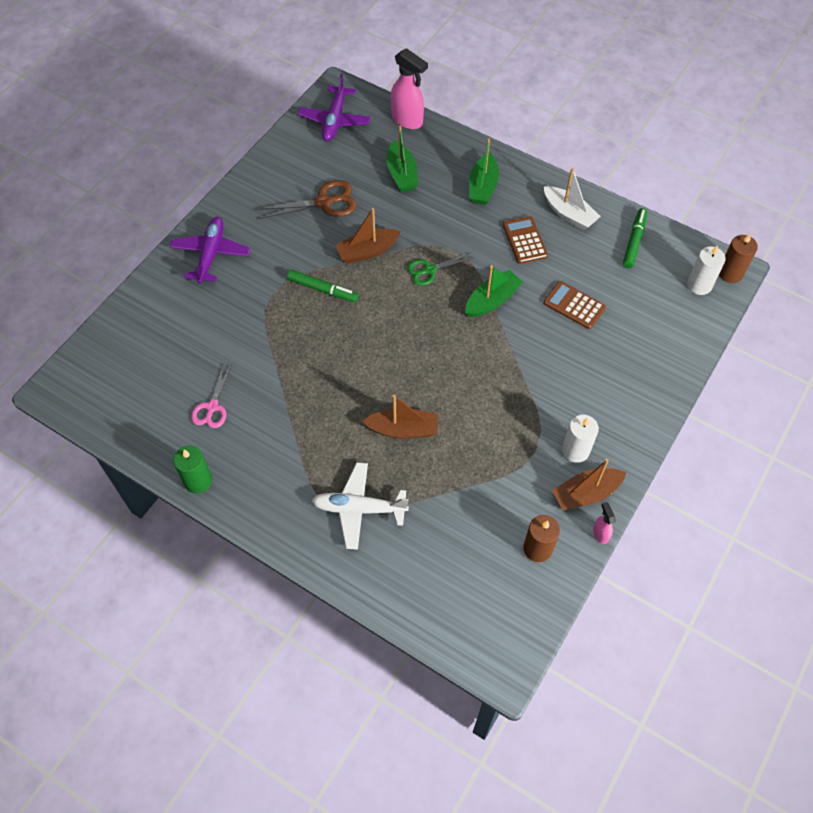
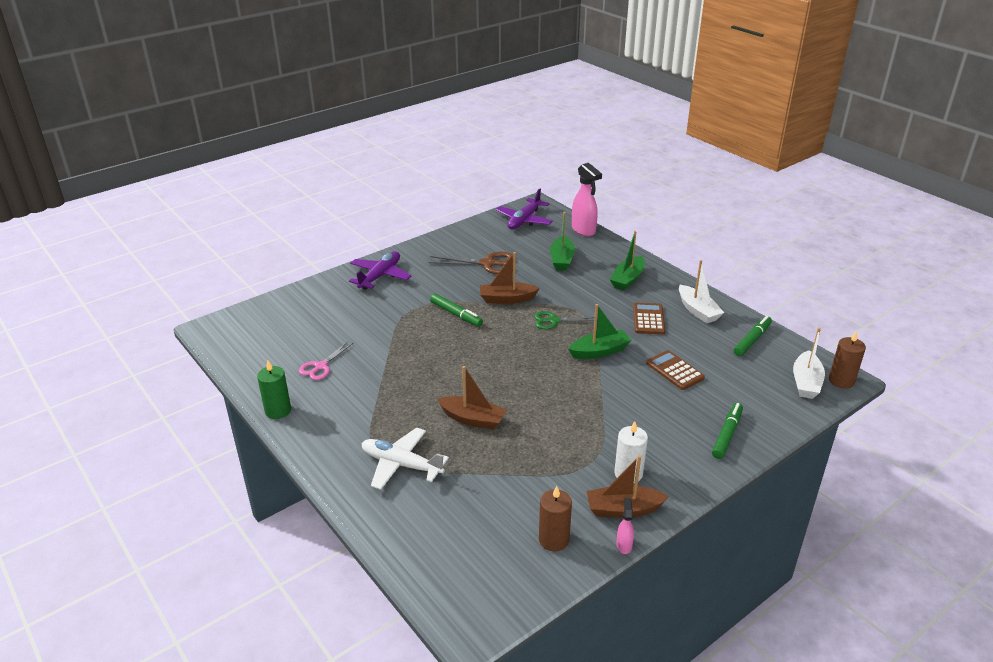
camera: 20 degrees right, 25 degrees down
white candle [687,245,726,295] -> white boat [793,328,825,399]
none -> green marker [712,403,743,459]

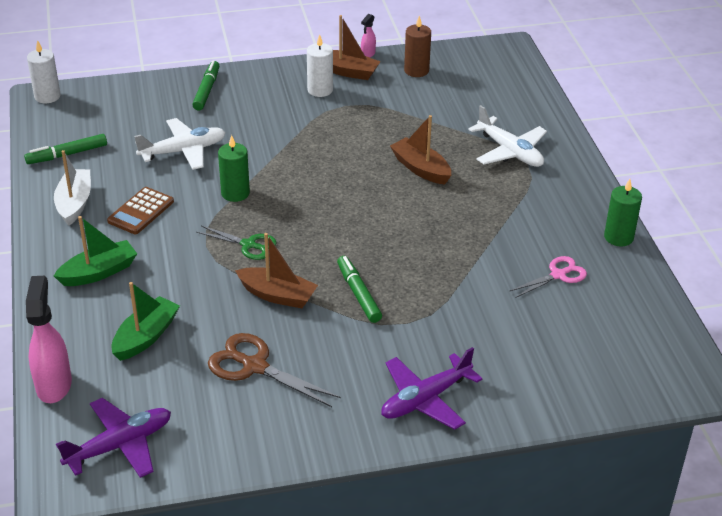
camera: 155 degrees left, 5 degrees up
green boat [568,304,631,359] -> green candle [218,135,250,202]
brown calculator [646,350,705,390] -> white plane [134,118,226,170]
green marker [712,403,743,459] -> green marker turned 135 degrees clockwise [192,60,219,111]
white boat [793,328,825,399] -> none
brown candle [829,330,866,389] -> white candle [27,40,61,103]

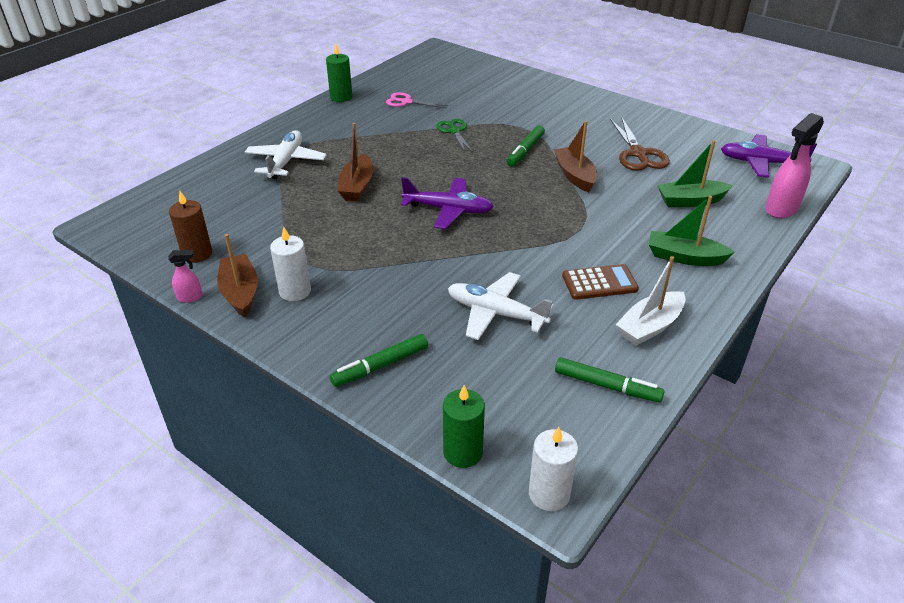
camera: 130 degrees left, 0 degrees up
green scissors [196,226,277,260] -> green scissors moved to [436,119,473,152]
green candle [218,135,250,202] -> green candle moved to [443,385,485,468]
purple plane [381,347,482,430] -> purple plane moved to [401,177,494,229]

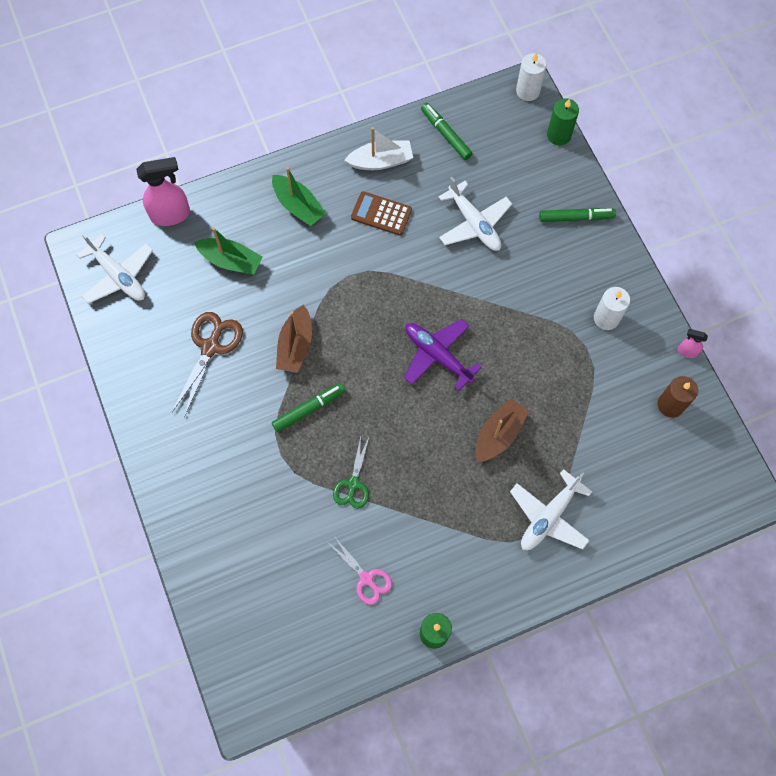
camera: 150 degrees left, 30 degrees up
brown boat [217,234,258,317] -> none
purple plane [721,134,817,178] -> white plane [77,233,153,304]

